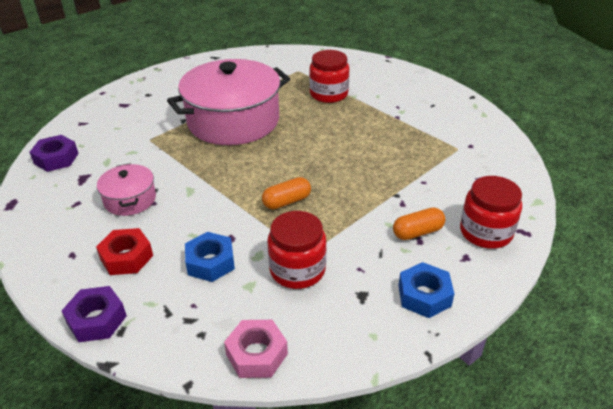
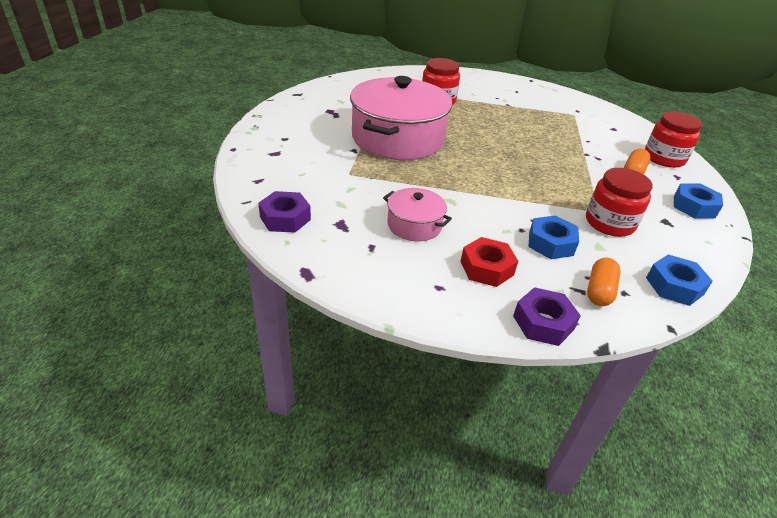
camera: 40 degrees left, 0 degrees up
pink nut [224,320,288,378] -> blue nut [646,255,713,306]
orange capsule [262,177,311,210] -> orange capsule moved to [587,258,621,306]

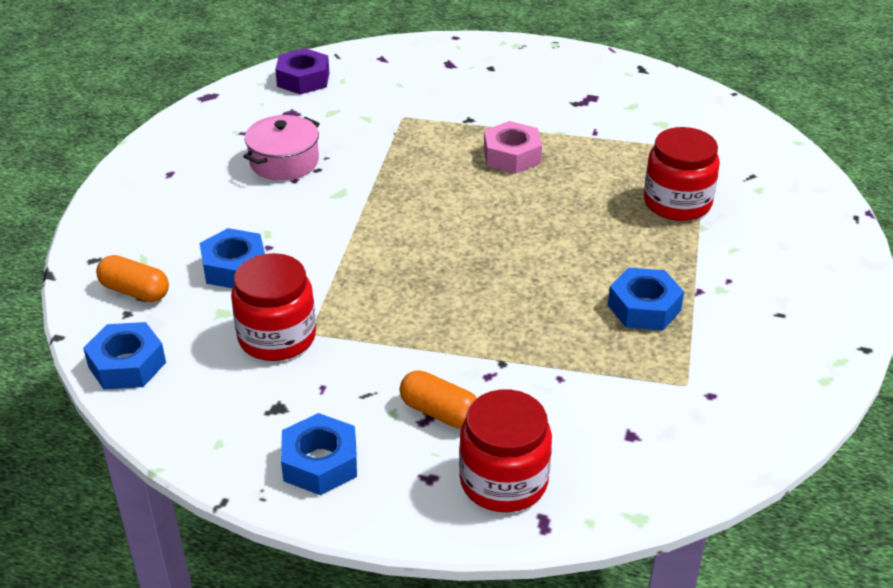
camera: 95 degrees right, 0 degrees up
pink pot [350,76,452,160] -> pink nut [484,121,542,174]
red nut [460,237,518,287] -> none
purple nut [513,287,581,346] -> none
none -> blue nut [608,268,684,331]

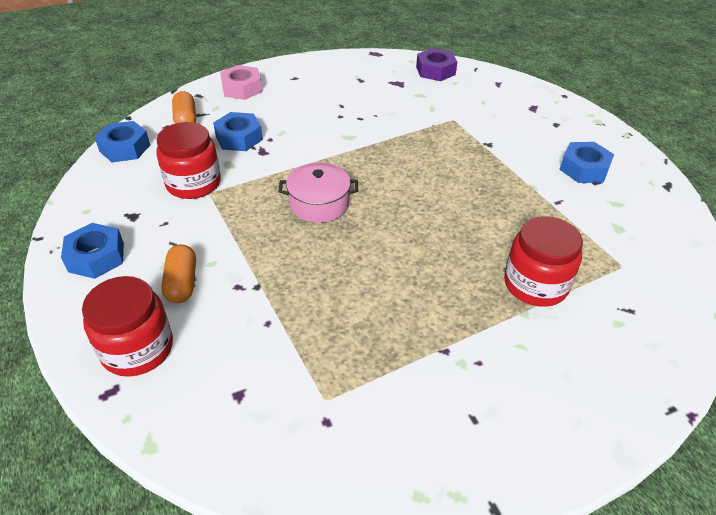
camera: 50 degrees right, 5 degrees up
pink pot [243,115,320,180] -> pink pot moved to [279,163,358,223]
pink nut [484,121,542,174] -> pink nut moved to [220,65,262,100]
blue nut [608,268,684,331] -> blue nut moved to [559,142,614,183]

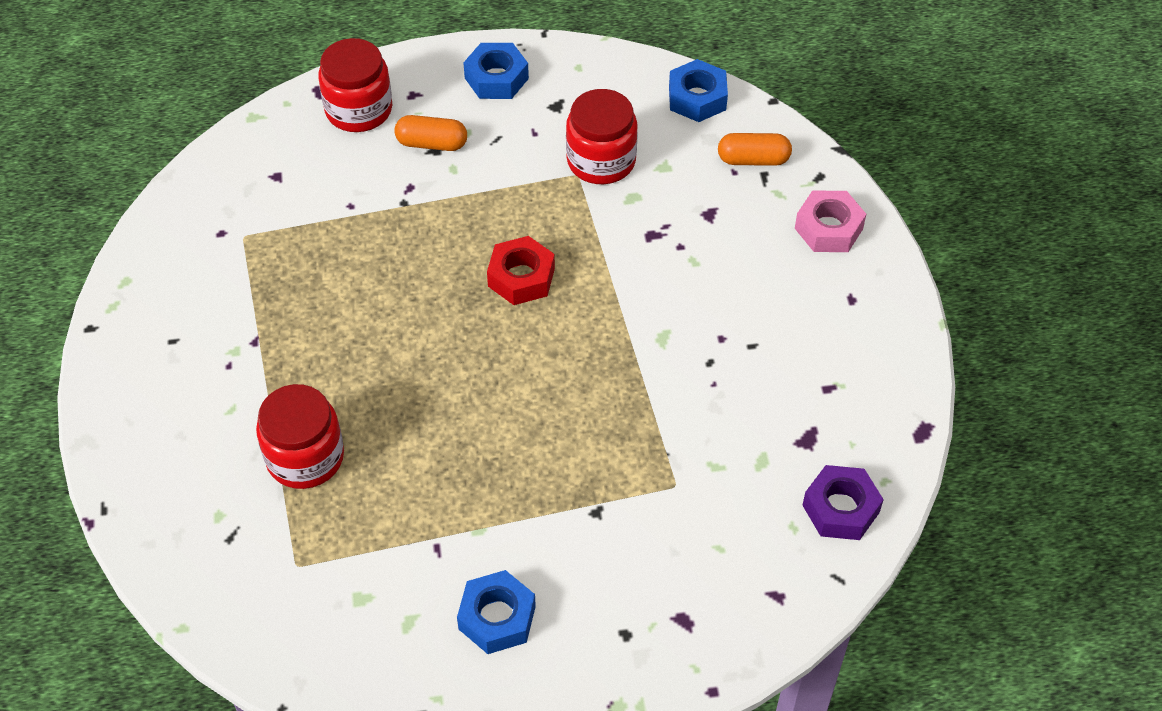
camera: 105 degrees right, 10 degrees up
blue nut [213,112,263,151] -> none
pink pot [279,163,358,223] -> red nut [487,236,555,305]

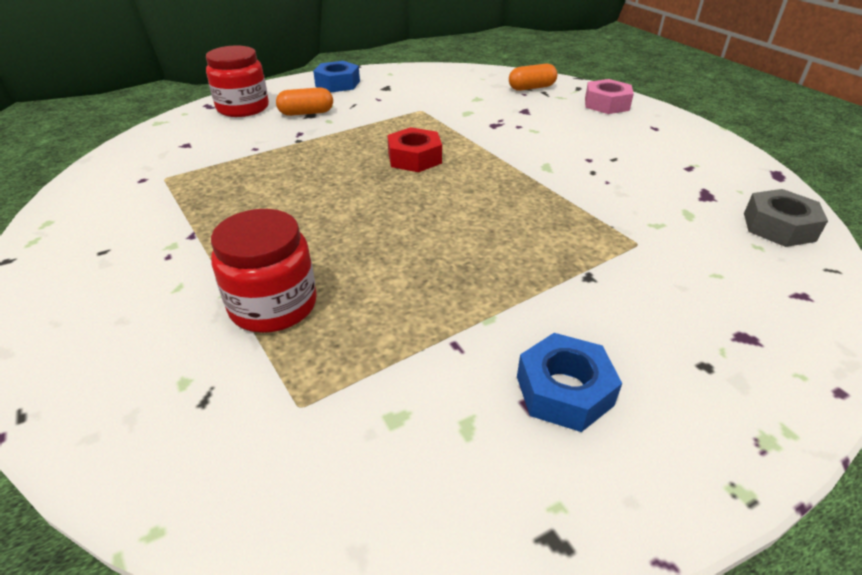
camera: 20 degrees left, 15 degrees down
red jar [566,89,638,184] -> none
blue nut [669,59,728,122] -> none
purple nut [802,465,884,540] -> grey nut [744,189,828,247]

